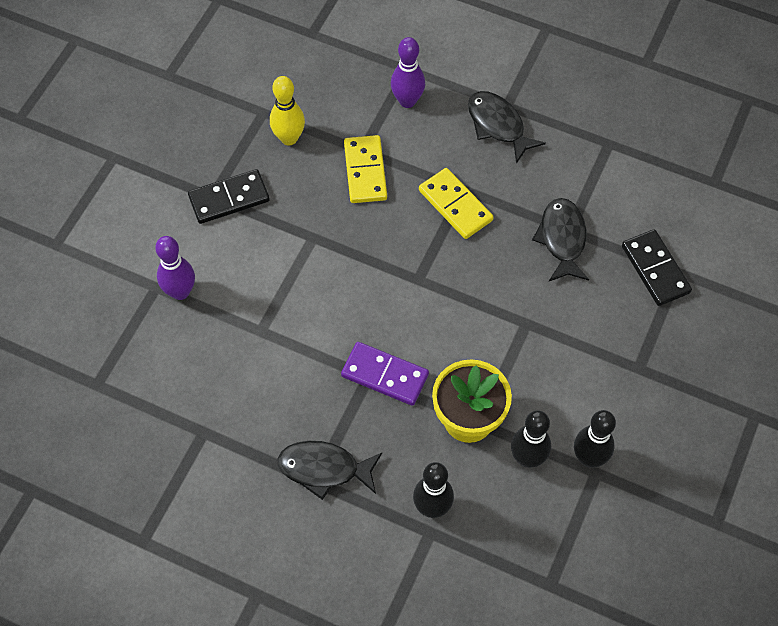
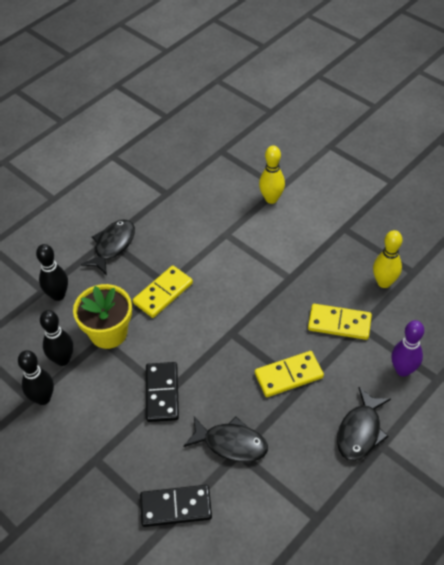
camera: 110 degrees right, 10 degrees down
purple bowling pin [155,236,195,300] -> yellow bowling pin [259,146,285,204]
black domino [188,169,270,224] -> black domino moved to [146,362,179,422]
purple domino [341,342,429,406] -> yellow domino [133,266,193,318]
black fish [468,91,546,164] -> black fish turned 135 degrees clockwise [337,387,391,461]

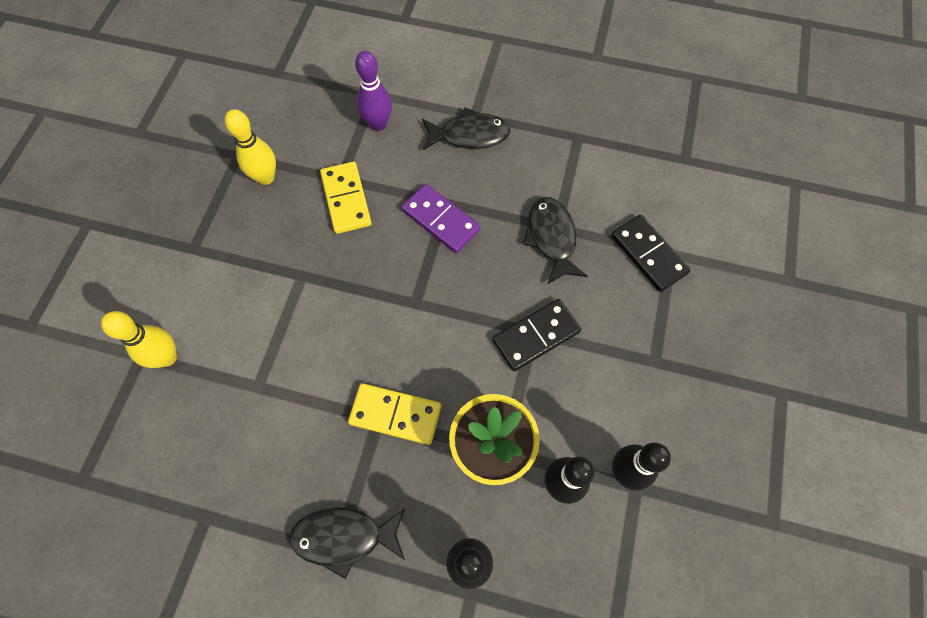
camera: 120 degrees left, 15 degrees up
yellow domino [255,351,324,397] -> purple domino [401,184,481,253]

